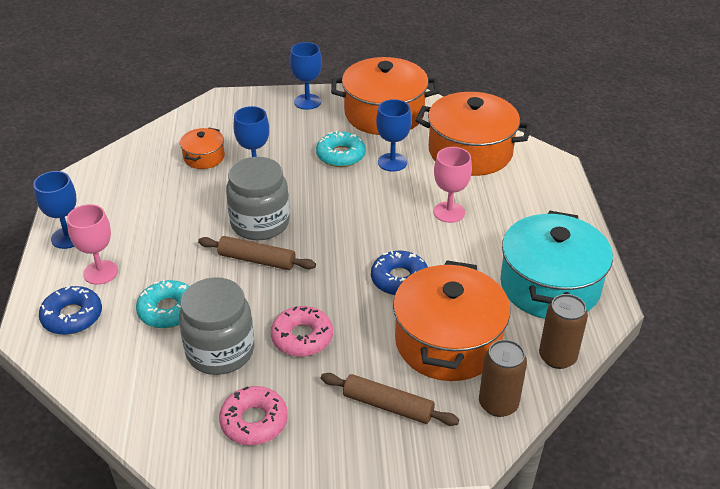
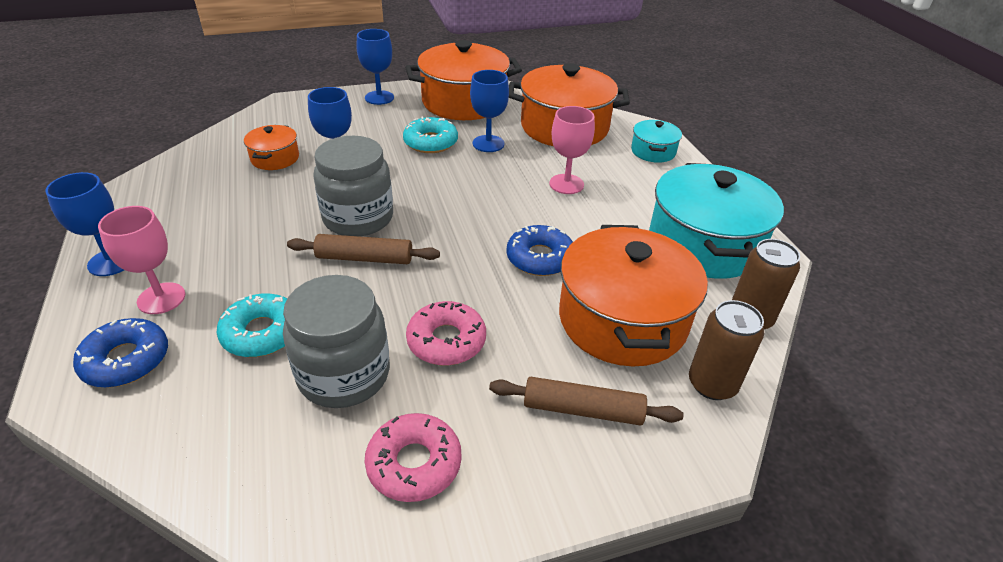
camera: 15 degrees left, 0 degrees up
none -> turquoise pot [631,120,682,163]

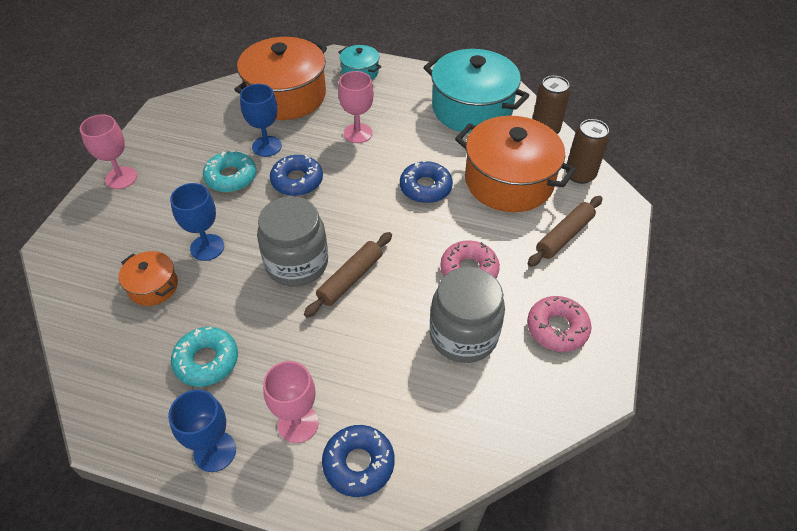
camera: 55 degrees left, 10 degrees up
turquoise donut [217,294,287,357] -> turquoise donut moved to [171,327,238,387]
blue goblet [357,29,394,105] -> pink goblet [80,114,137,189]
orange pot [405,40,522,120] -> none
none -> blue donut [270,155,323,196]

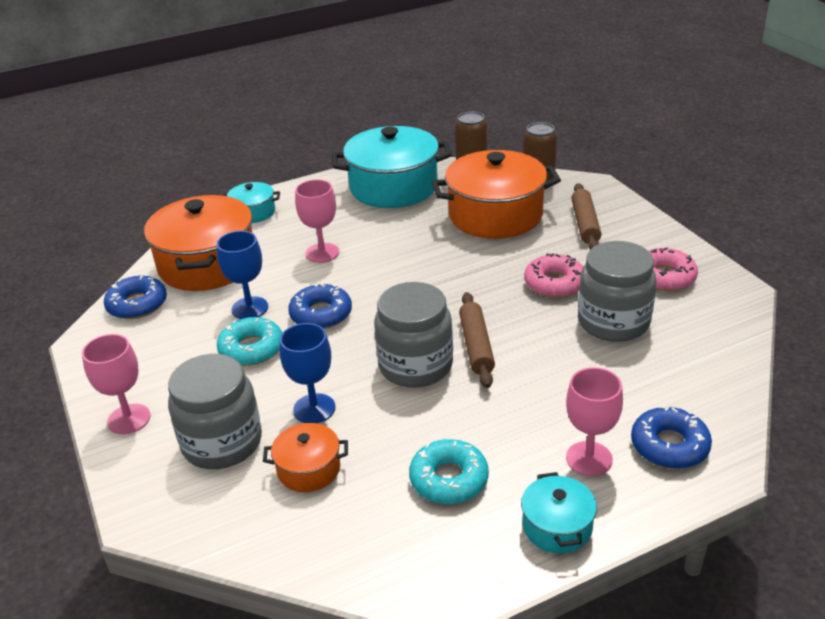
camera: 40 degrees left, 15 degrees down
blue goblet [168,390,236,472] -> turquoise pot [521,472,597,554]
blue donut [400,160,453,203] -> blue donut moved to [104,276,167,319]
none -> grey jar [168,354,262,469]

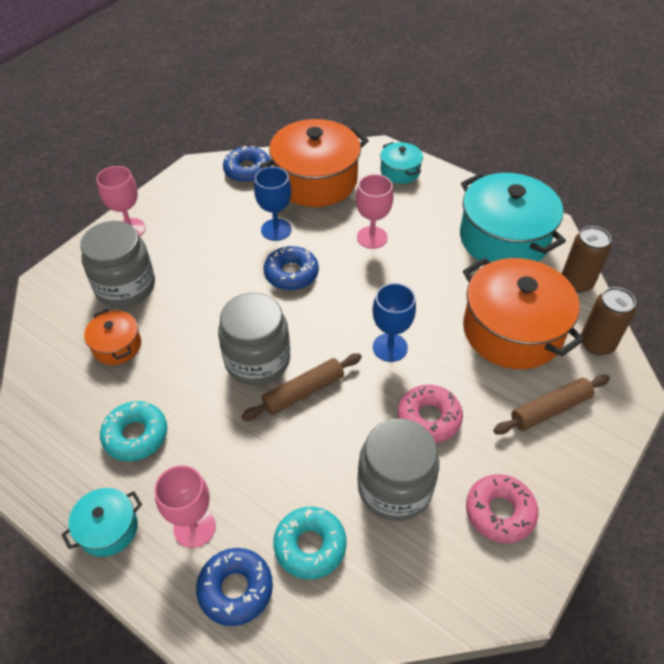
camera: 60 degrees right, 15 degrees up
turquoise donut [217,317,282,366] -> turquoise donut moved to [273,507,347,579]
blue goblet [280,323,335,423] -> blue goblet moved to [373,283,416,362]

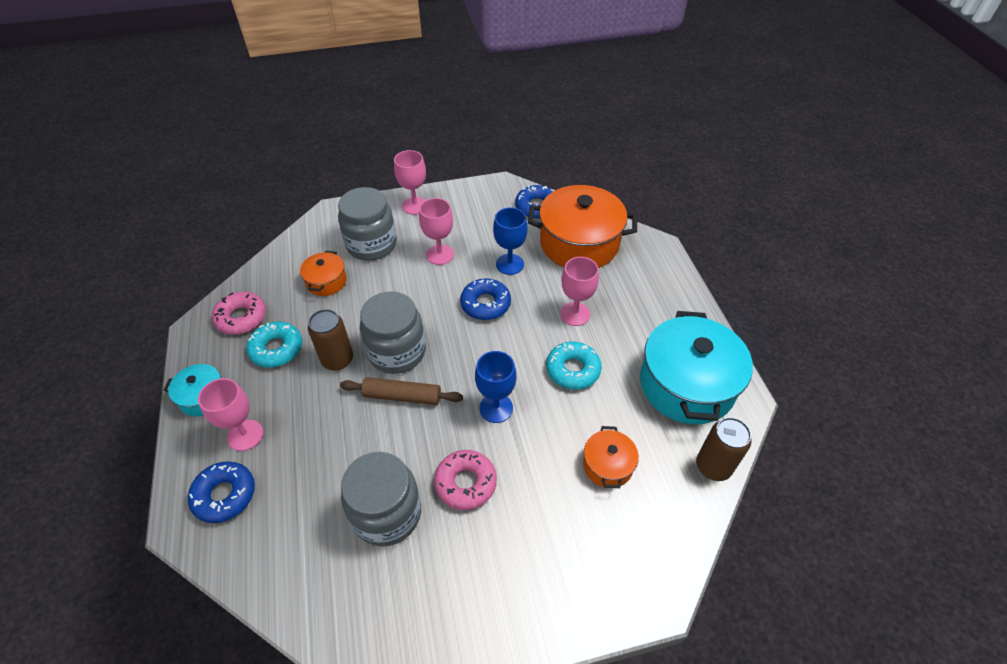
camera: 40 degrees right, 0 degrees up
turquoise donut [273,507,347,579] -> turquoise donut moved to [546,342,602,390]
turquoise pot [380,142,423,184] -> none
orange pot [463,257,584,369] -> orange pot [583,426,639,488], size x0.48
pink donut [466,474,538,543] -> pink donut moved to [212,292,266,335]
brown rolling pin [493,375,610,435] -> none
brown can [581,287,636,355] -> brown can moved to [308,309,353,370]
none -> pink goblet [419,198,454,265]

